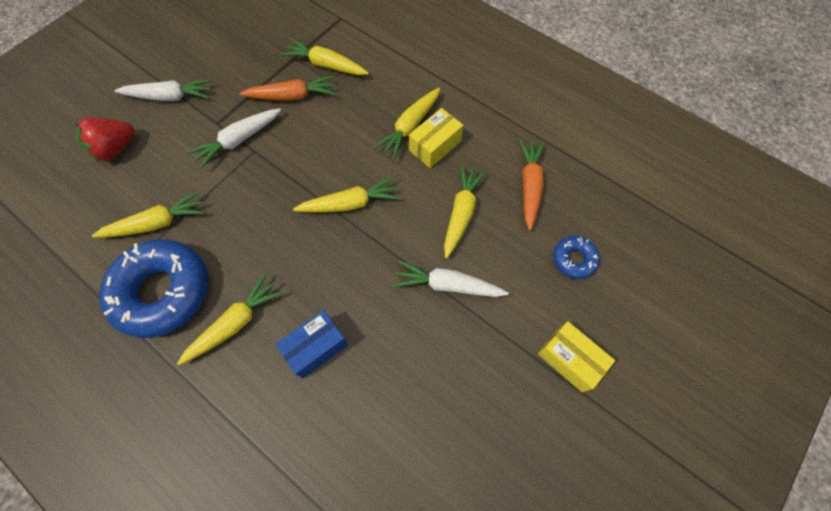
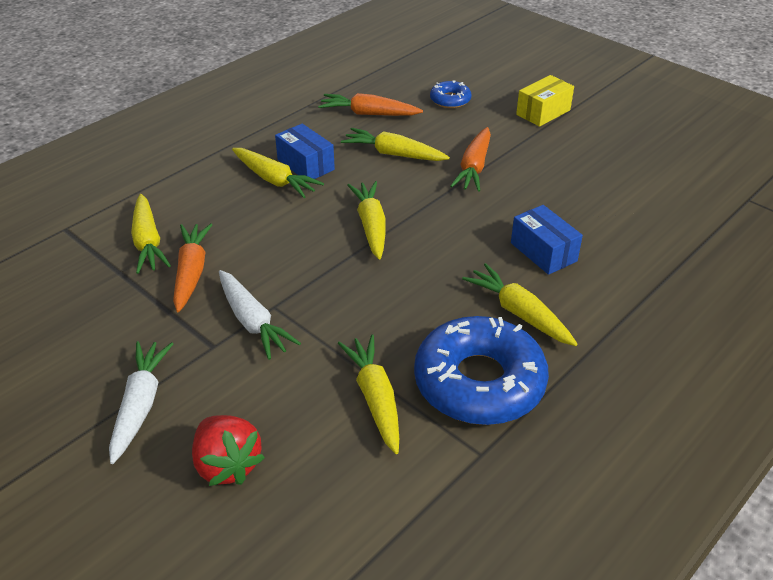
camera: 85 degrees left, 25 degrees down
yellow carrot [281,39,369,75] -> yellow carrot turned 45 degrees counterclockwise [131,194,171,274]
white carrot [393,260,509,297] -> orange carrot [450,127,491,192]
yellow box [409,108,463,168] -> blue box [275,124,335,179]

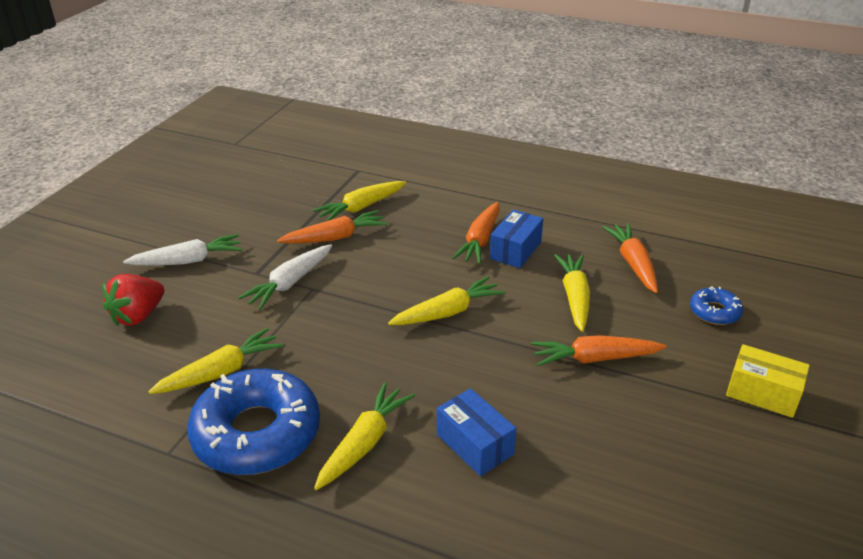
camera: 70 degrees right, 5 degrees down
yellow carrot [232,148,324,198] -> orange carrot [452,202,500,264]
blue box [511,205,583,275] -> blue box turned 75 degrees counterclockwise [437,388,516,476]

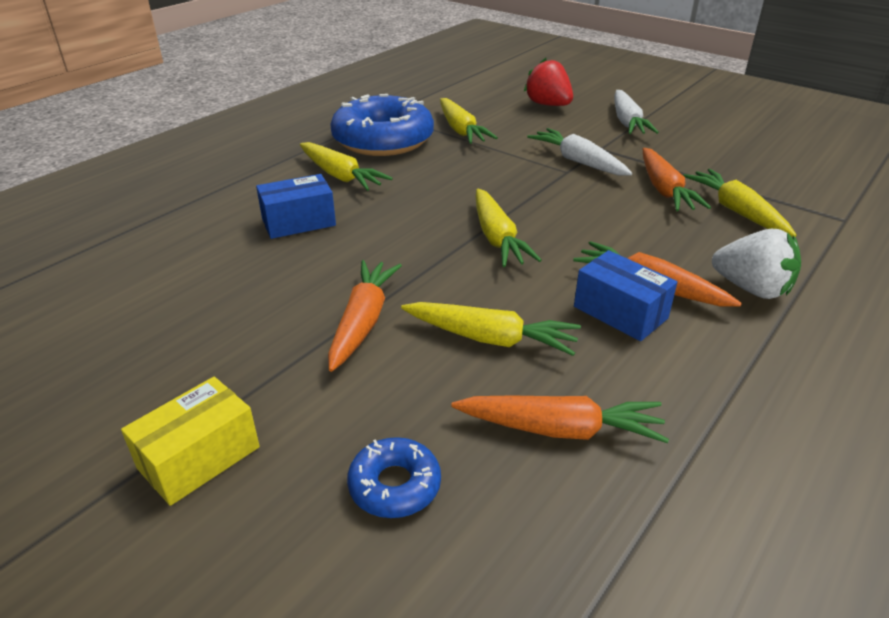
camera: 105 degrees right, 0 degrees up
none -> white strawberry [712,229,801,299]

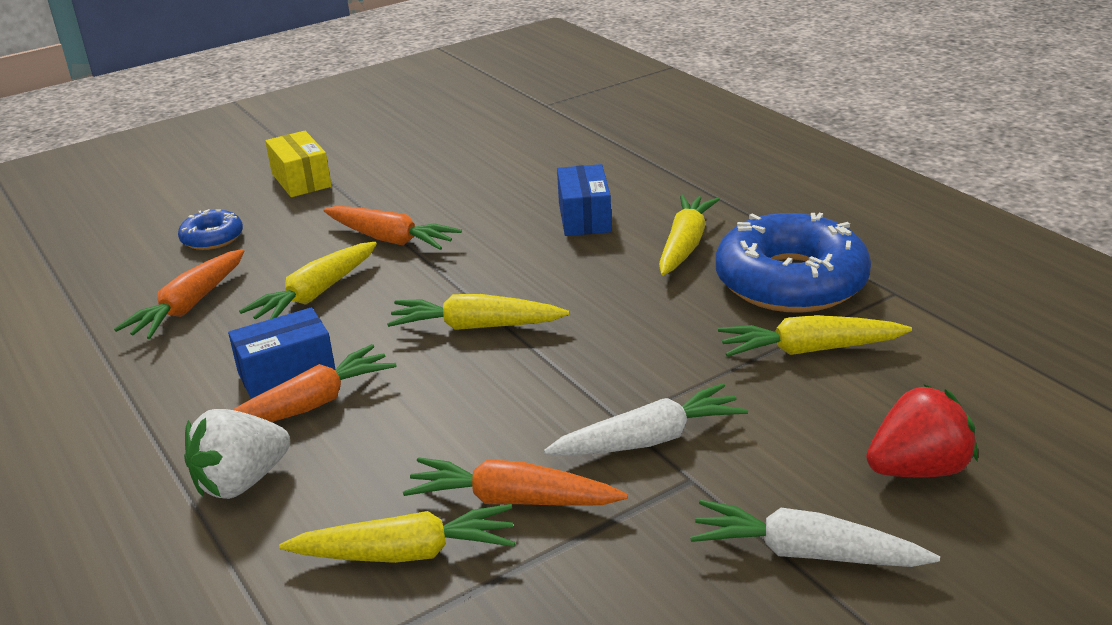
camera: 110 degrees right, 5 degrees down
yellow carrot [300,142,393,191] -> yellow carrot turned 135 degrees clockwise [659,194,720,276]

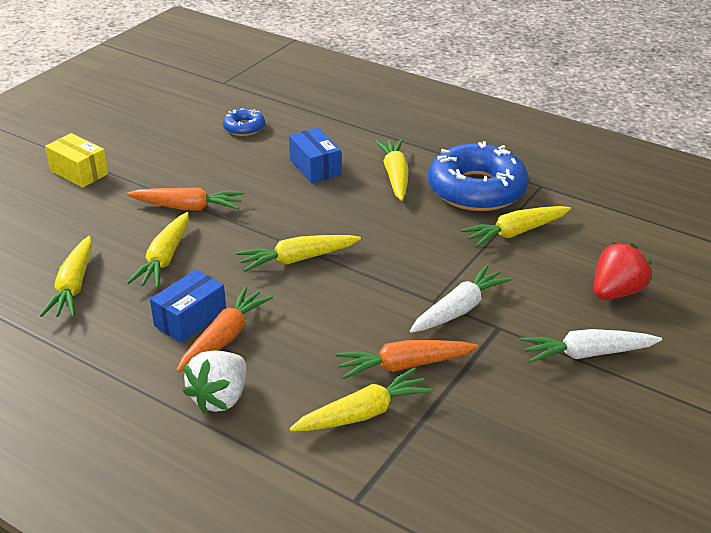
camera: 25 degrees left, 5 degrees up
orange carrot [114,249,244,339] -> yellow carrot [40,236,93,317]
blue donut [178,209,243,250] -> blue donut moved to [223,108,265,136]

